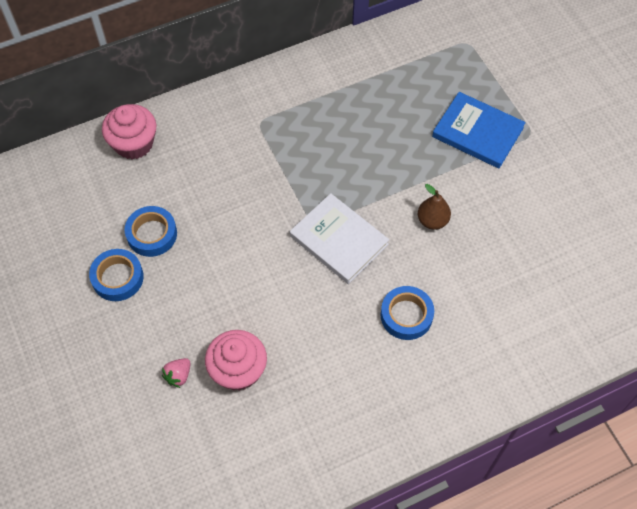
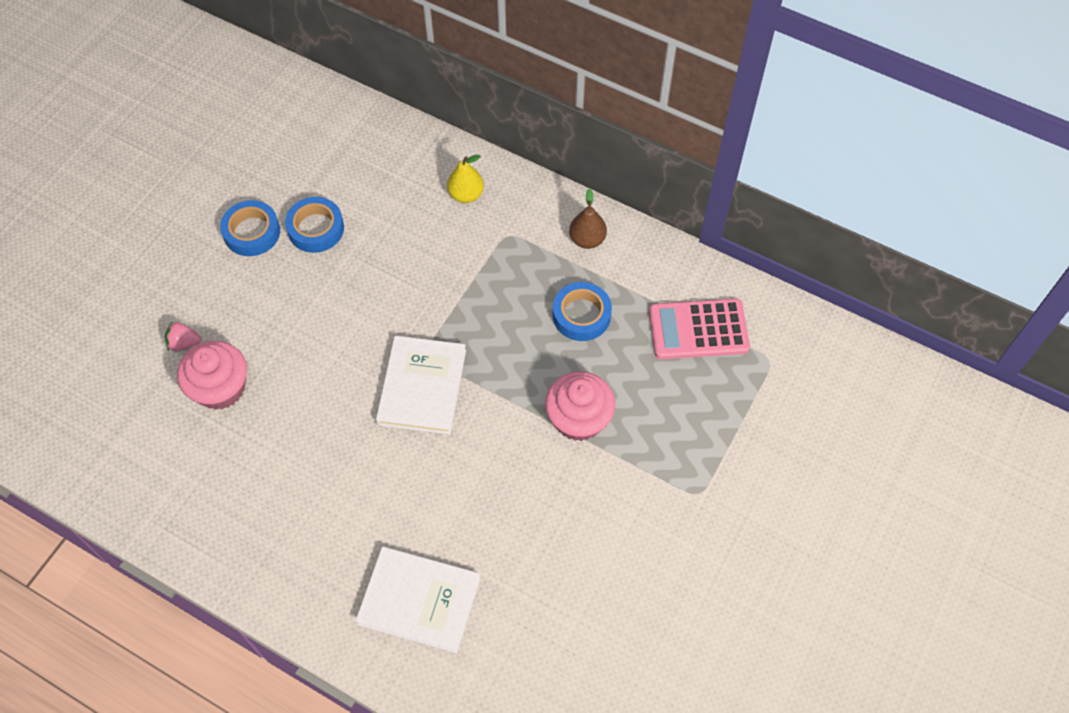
camera: 55 degrees right, 0 degrees up
pink cupcake [102,104,156,160] -> pink cupcake moved to [545,371,615,441]
blue tape [380,286,434,340] -> blue tape moved to [553,282,612,341]
brown pear [418,184,451,230] -> brown pear moved to [569,189,607,249]
blue book [432,92,526,168] -> none
none -> white book [356,547,481,653]
none -> yellow pear [447,155,484,203]
none -> pink calculator [649,299,750,359]

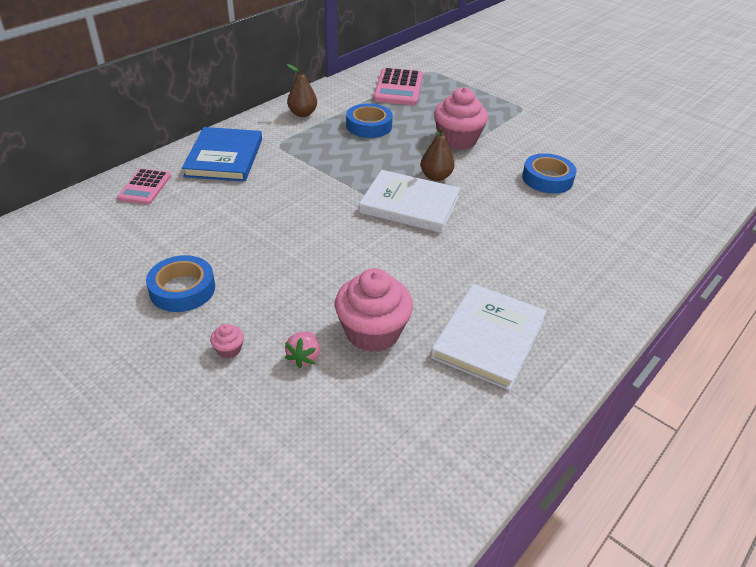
camera: 80 degrees left, 20 degrees down
blue tape [285,197,344,253] -> blue tape moved to [522,153,577,194]
white book [356,547,481,653] -> white book moved to [431,284,547,391]
yellow pear [447,155,484,203] -> blue book [182,127,262,182]
none -> pink calculator [117,168,171,205]
none -> pink cupcake [210,324,244,359]
none -> brown pear [421,127,455,181]

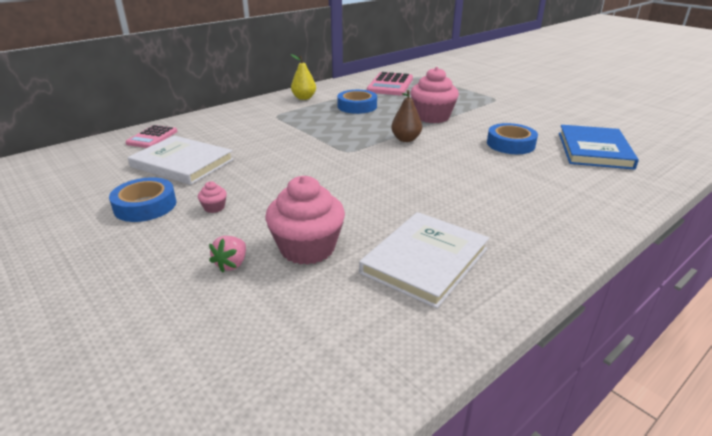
camera: 10 degrees right, 10 degrees down
blue book [182,127,262,182] -> blue book moved to [559,125,639,170]
pink cupcake [210,324,244,359] -> pink cupcake moved to [198,181,227,213]
brown pear [287,64,317,117] -> yellow pear [291,54,316,100]
white book [359,170,460,233] -> white book moved to [128,136,234,185]

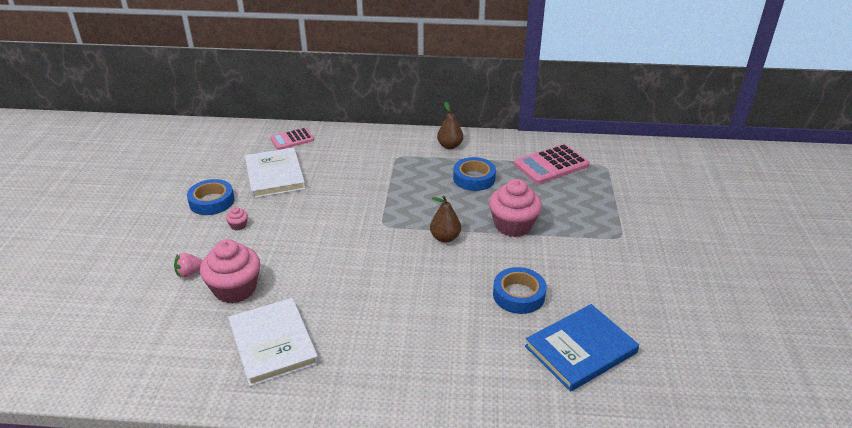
camera: 45 degrees right, 5 degrees up
yellow pear [291,54,316,100] -> brown pear [437,102,463,149]
white book [359,212,489,308] -> white book turned 75 degrees clockwise [228,298,319,387]

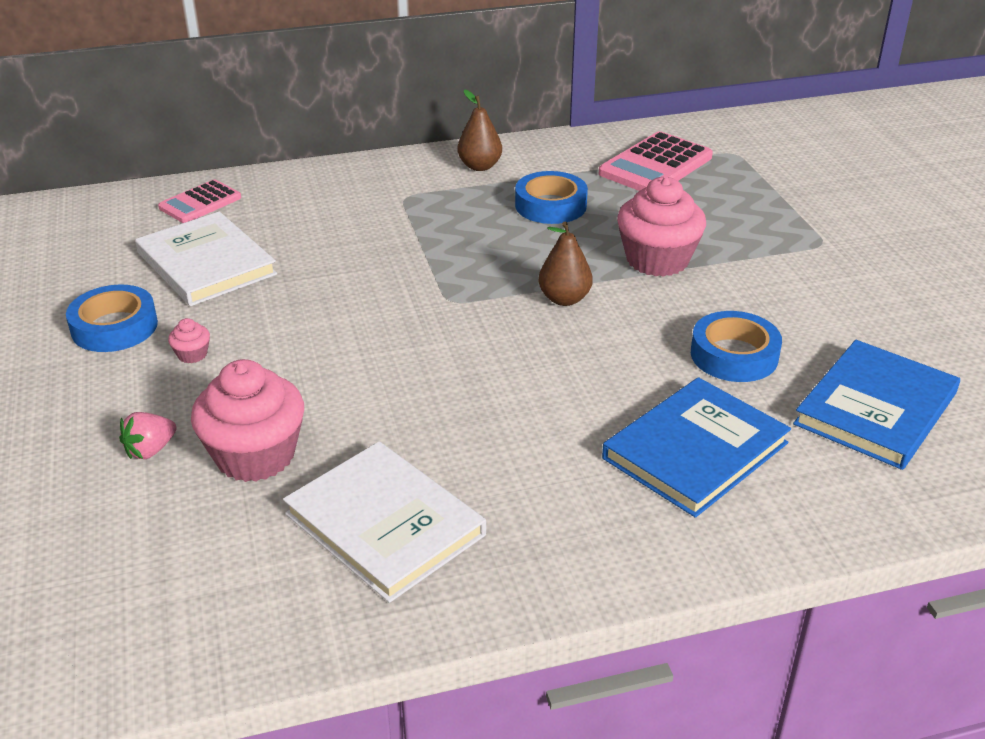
camera: 20 degrees left, 0 degrees up
none -> blue book [602,377,791,518]

